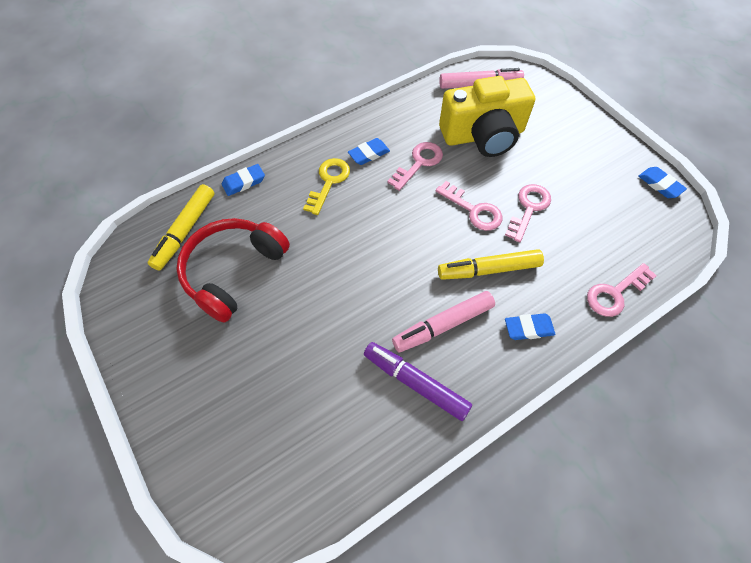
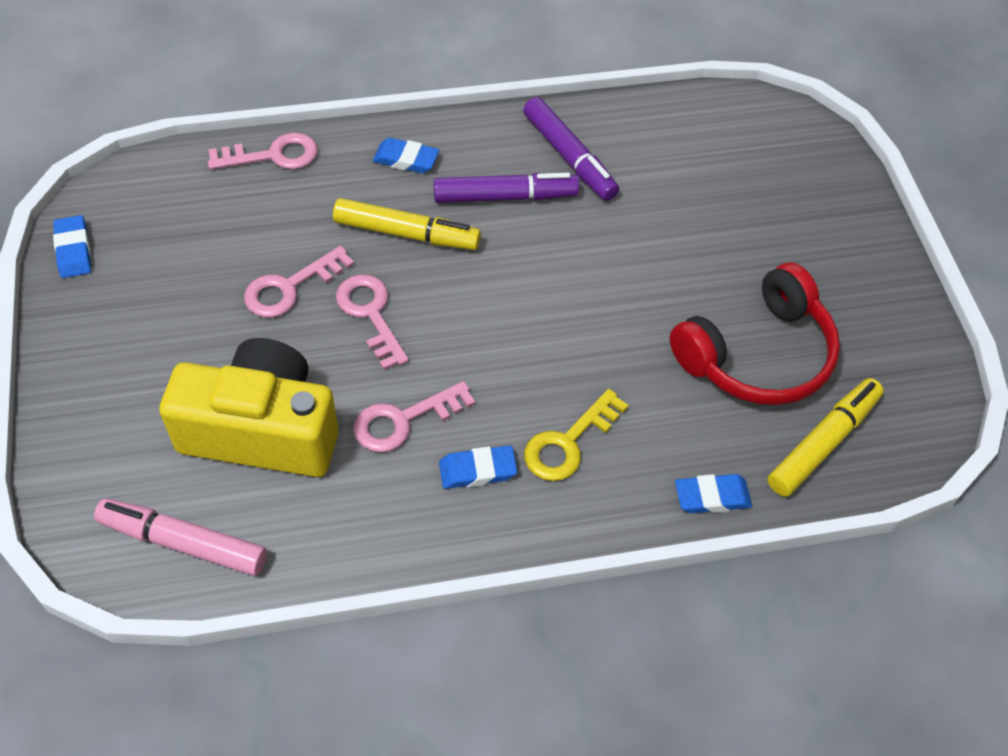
camera: 160 degrees left, 5 degrees down
pink marker [392,291,495,352] -> purple marker [434,173,579,203]

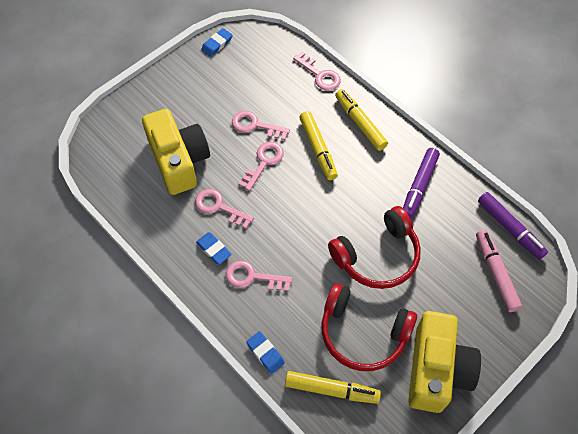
camera: 60 degrees right, 5 degrees up
pink marker [94,498,267,576] -> pink marker moved to [476,229,522,312]
blue eraser [373,138,439,173] -> yellow marker [335,89,388,151]
purple marker [434,173,579,203] -> purple marker moved to [478,192,548,260]
yellow key [524,389,628,481] -> pink key [226,261,292,291]
none -> red headphones [328,206,421,289]
none -> yellow camera [408,311,481,413]

